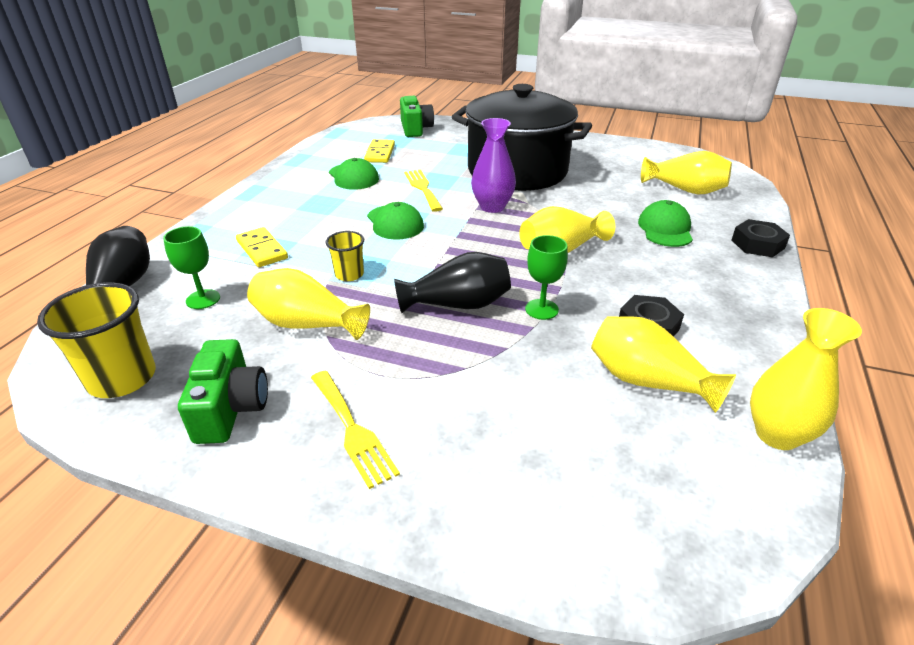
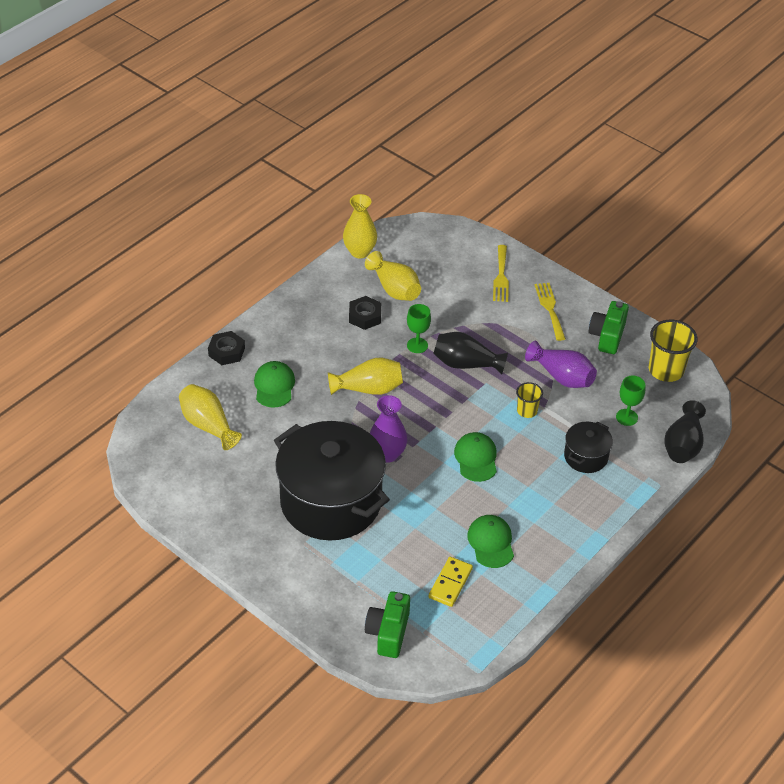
camera: 160 degrees left, 10 degrees up
yellow domino [236,227,288,267] -> black pot [564,421,613,473]
yellow vase [247,268,370,340] -> purple vase [525,341,597,388]
yellow fork [404,170,443,212] -> yellow fork moved to [493,245,509,302]
green cap [638,200,693,247] -> green cap turned 150 degrees clockwise [254,361,295,408]

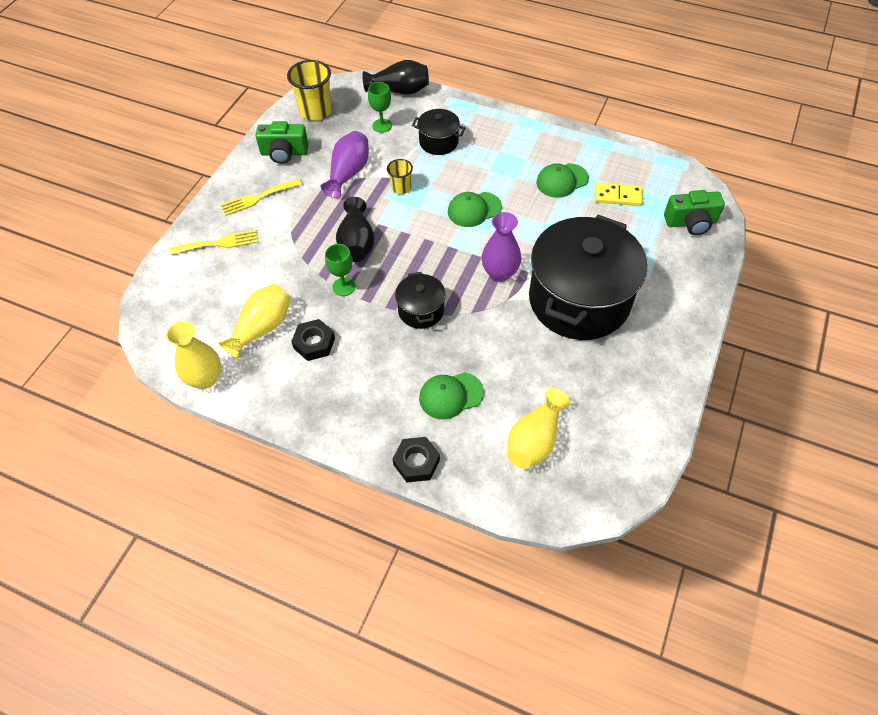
camera: 105 degrees left, 10 degrees up
yellow vase [328,358,403,395] -> black pot [395,272,445,329]

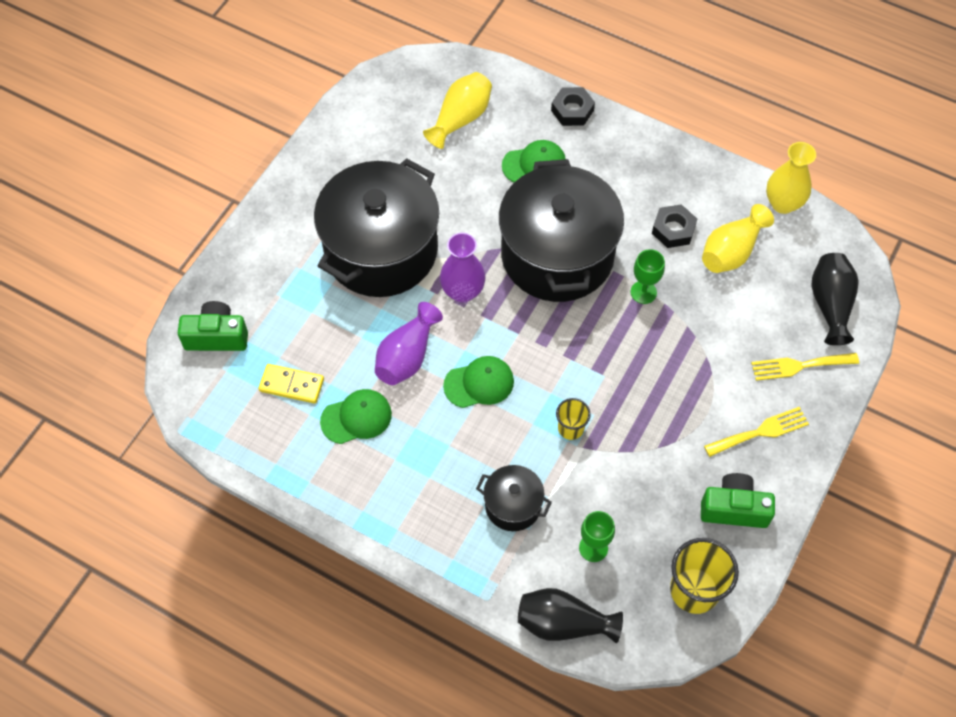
camera: 175 degrees left, 5 degrees up
purple vase [321,131,369,198] -> purple vase moved to [375,302,443,385]
black vase [336,197,375,262] -> black vase moved to [811,253,859,345]
black pot [395,272,445,329] -> black pot [499,159,624,302], size x2.22

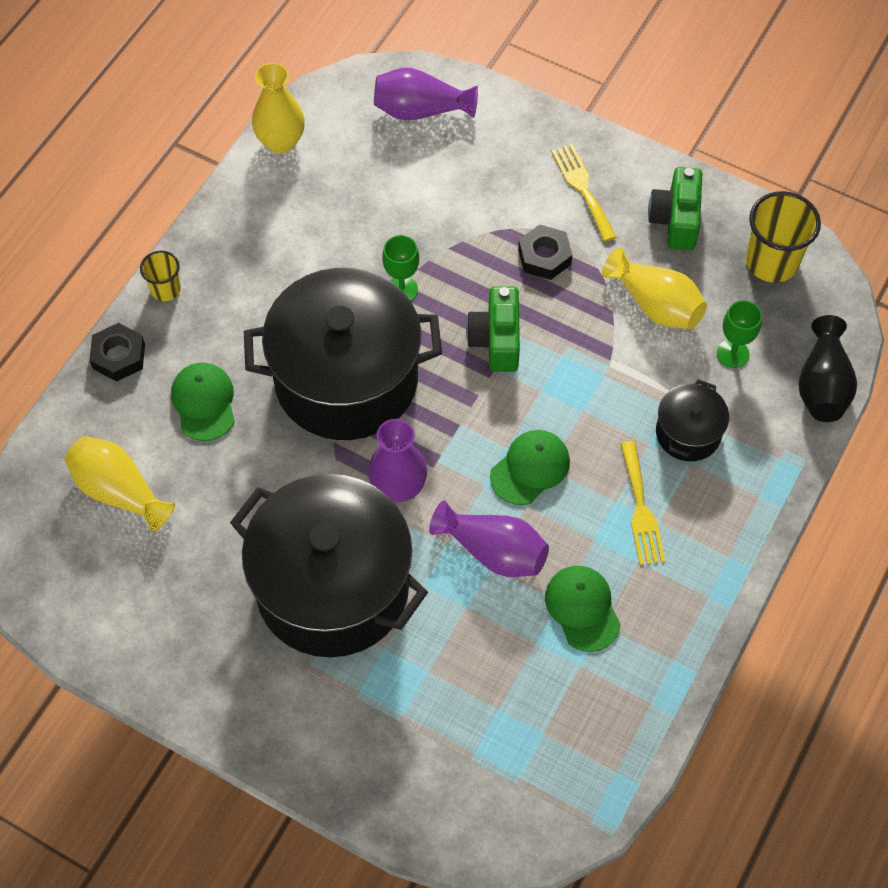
camera: 90 degrees left, 0 degrees up
green camera [178,301,248,351] -> green camera moved to [466,286,520,372]
yellow domino [259,364,324,404] -> none
green cap [443,356,514,408] -> green cap turned 60 degrees clockwise [490,430,570,505]
yellow cup [556,398,591,440] -> yellow cup moved to [140,251,181,301]
black nut [652,204,697,248] -> black nut moved to [518,224,572,280]
yellow vase [702,204,774,273] -> yellow vase moved to [602,248,707,329]
yellow fork [751,353,859,381] -> yellow fork moved to [620,441,665,565]
black vase [811,253,859,345] -> purple vase [374,68,478,120]

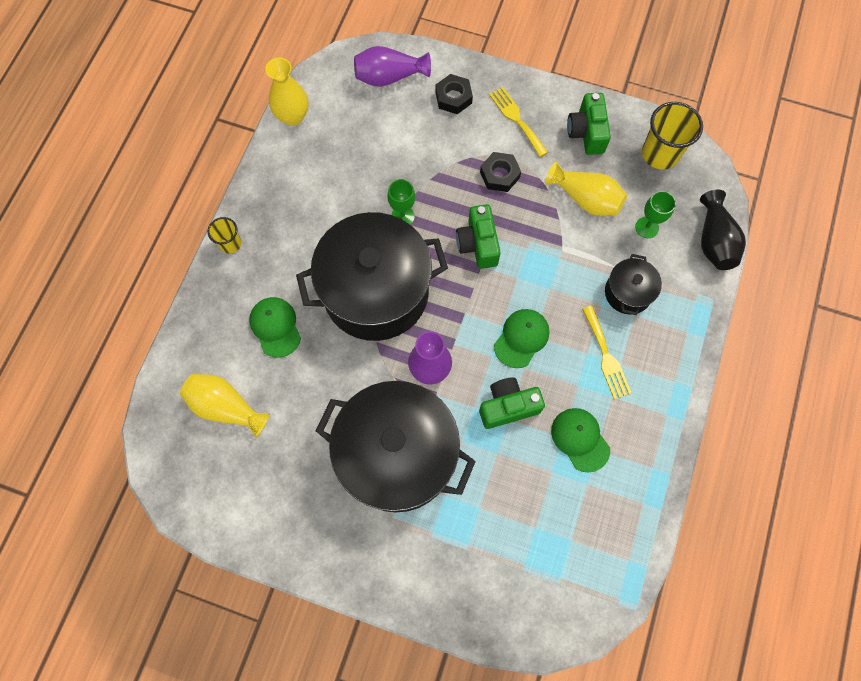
camera: 10 degrees left, 10 degrees up
black nut [89,323,145,382] -> black nut moved to [435,74,473,114]
purple vase [429,500,549,577] -> green camera [479,377,545,429]

